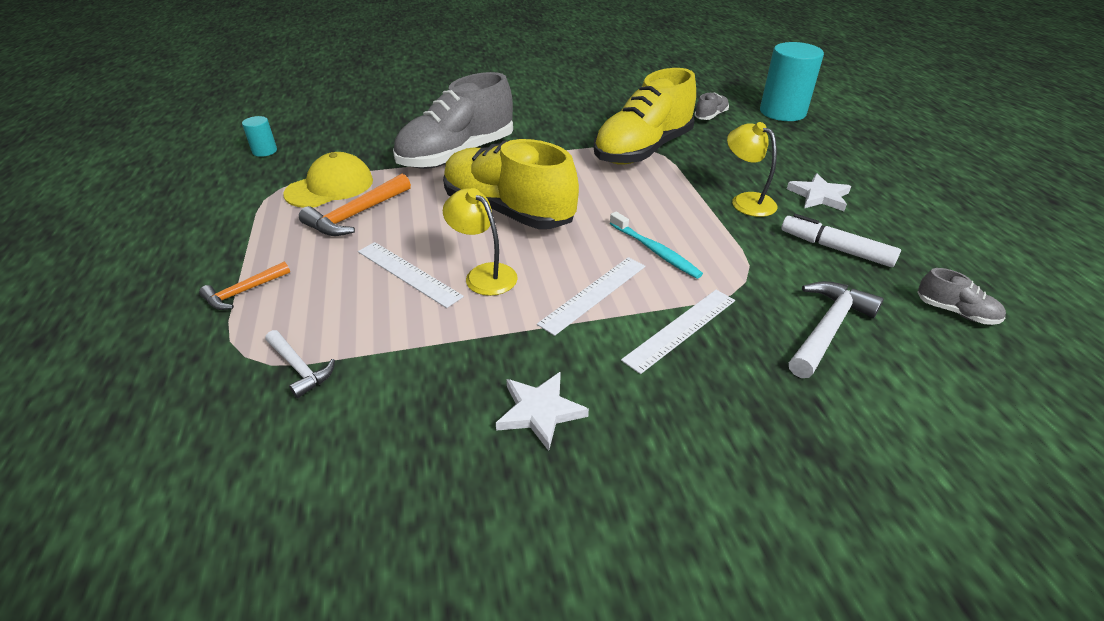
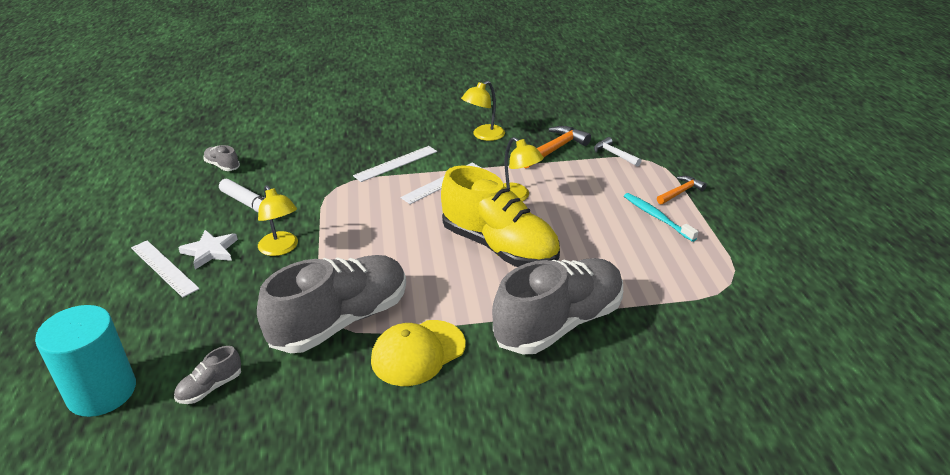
camera: 175 degrees left, 5 degrees down
turquoise cylinder [242,116,277,157] -> none
yellow cap [283,152,373,208] -> yellow cap moved to [371,320,466,386]
orange hammer [299,174,411,236] -> orange hammer moved to [524,126,591,168]
white ruler [358,242,464,308] -> white ruler moved to [131,240,200,298]
white star [496,372,589,451] -> yellow lamp [461,81,505,141]
yellow shoe [594,68,696,165] -> grey shoe [257,255,406,353]
turquoise toothbrush [610,212,703,279] -> turquoise toothbrush moved to [624,193,698,242]
white hammer [789,281,884,378] -> none

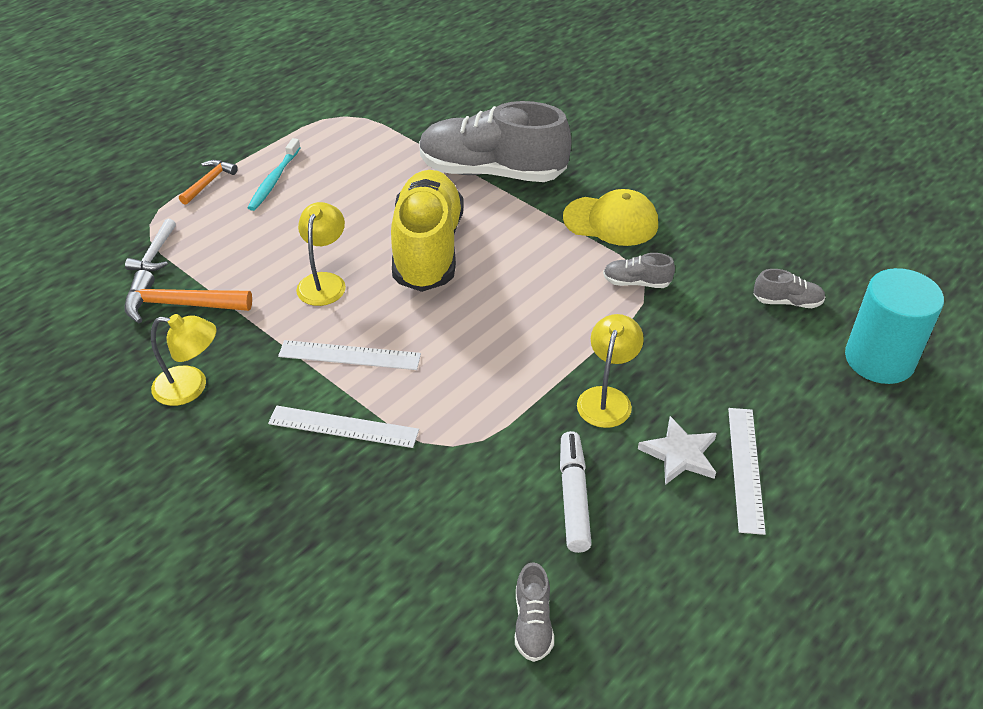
camera: 130 degrees left, 10 degrees up
grey shoe [257,255,406,353] -> grey shoe [603,253,675,288], size x0.41
orange hammer [657,176,707,204] -> orange hammer turned 105 degrees clockwise [179,160,238,205]

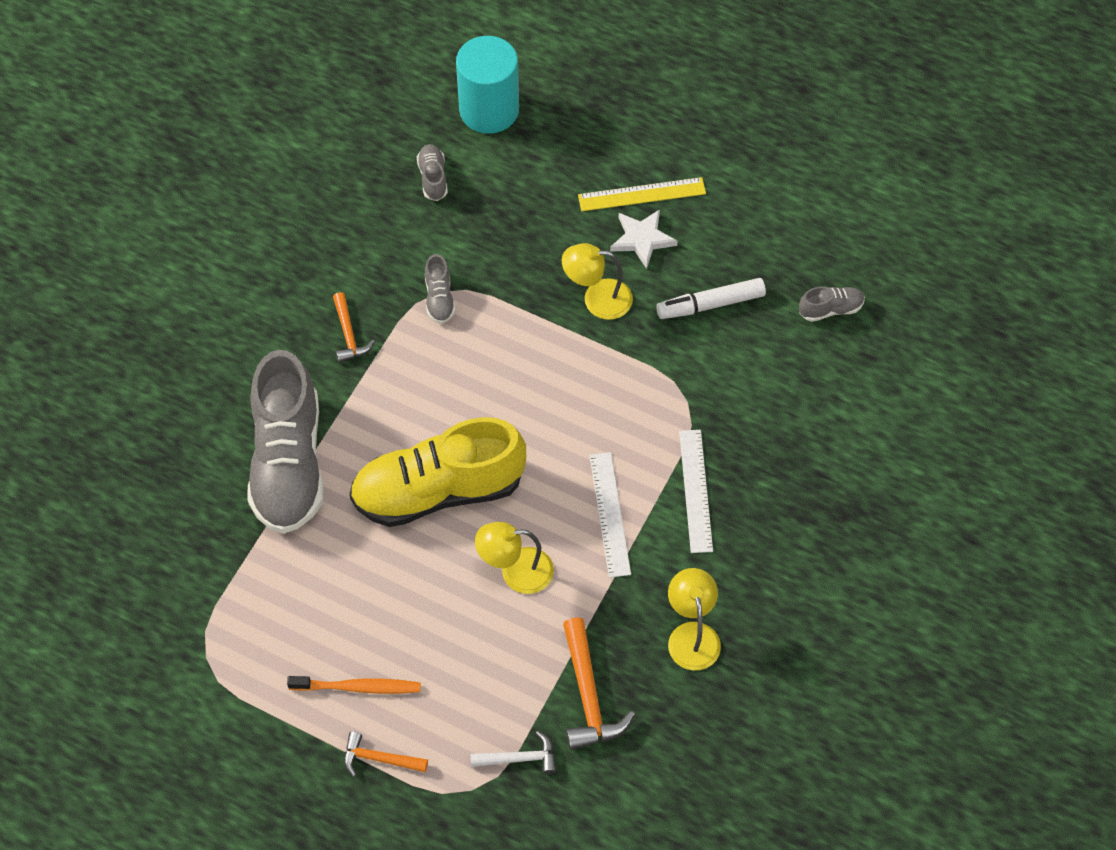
camera: 105 degrees left, 15 degrees up
turquoise toothbrush [247,138,301,211] -> orange toothbrush [287,676,421,694]
yellow cap [563,189,658,246] -> orange hammer [333,292,375,363]
white ruler [728,408,766,535] -> yellow ruler [578,177,706,211]

